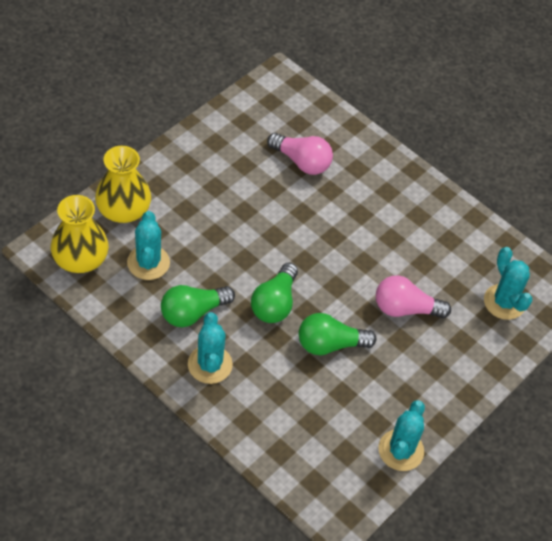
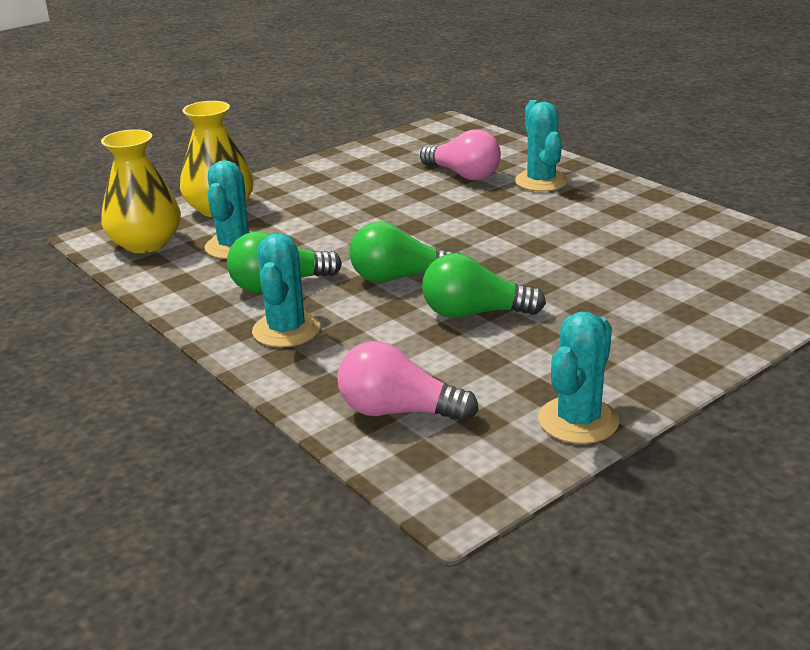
camera: 15 degrees right, 25 degrees down
green light bulb [251,263,298,323] -> green light bulb turned 60 degrees clockwise [350,222,460,283]
pink light bulb [376,276,451,318] -> pink light bulb moved to [337,341,479,422]
turquoise cactus [484,247,532,320] -> turquoise cactus moved to [515,100,568,192]

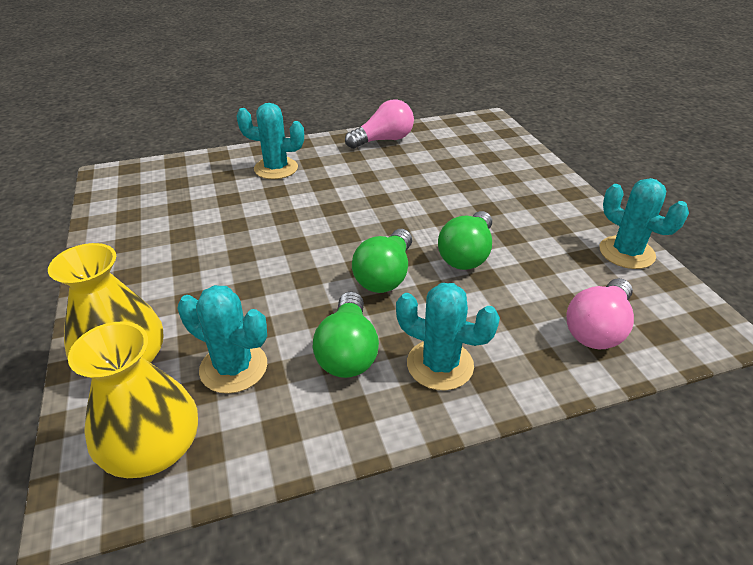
camera: 70 degrees left, 10 degrees up
pink light bulb [420,129,501,180] -> pink light bulb moved to [345,99,414,149]

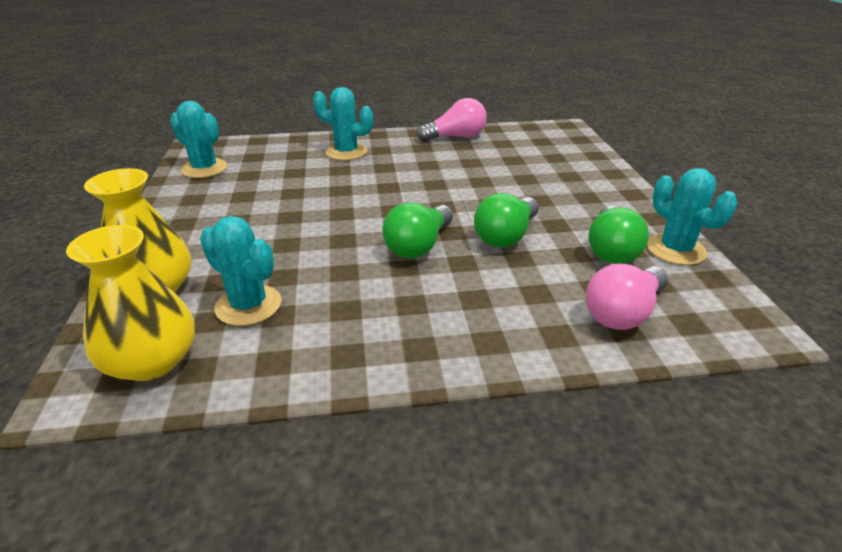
camera: 10 degrees right, 5 degrees down
green light bulb [313,291,379,378] -> green light bulb moved to [589,206,649,264]
turquoise cactus [396,283,500,390] -> turquoise cactus moved to [170,101,227,178]

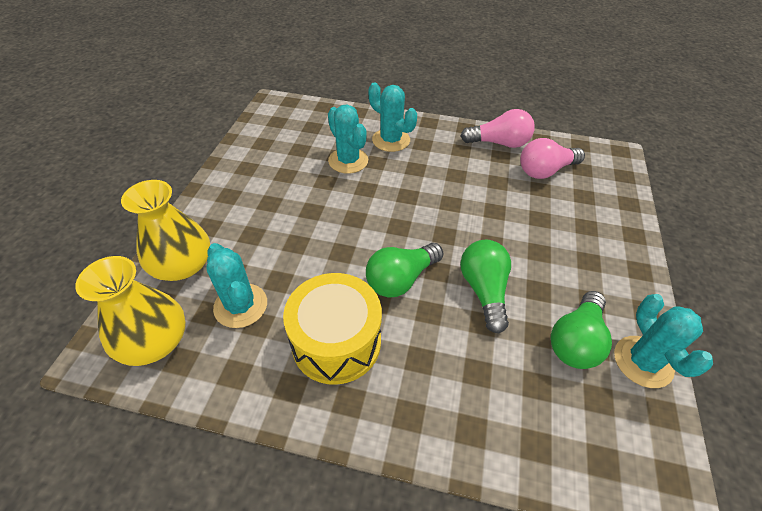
camera: 20 degrees right, 15 degrees up
turquoise cactus [170,101,227,178] -> turquoise cactus moved to [328,105,368,174]
green light bulb [474,193,538,248] -> green light bulb turned 120 degrees clockwise [460,240,511,333]
pink light bulb [586,264,668,330] -> pink light bulb moved to [520,138,585,179]
none -> yellow drum [283,273,382,385]

